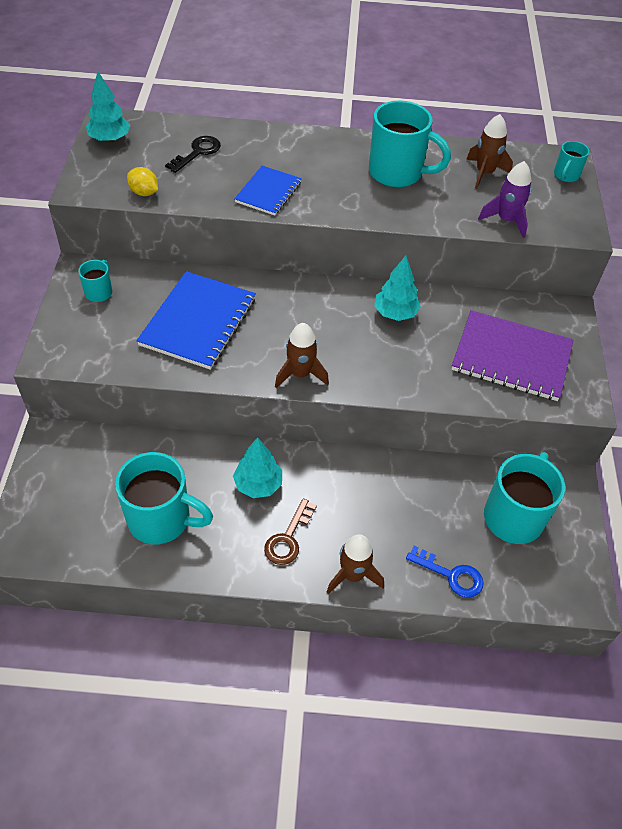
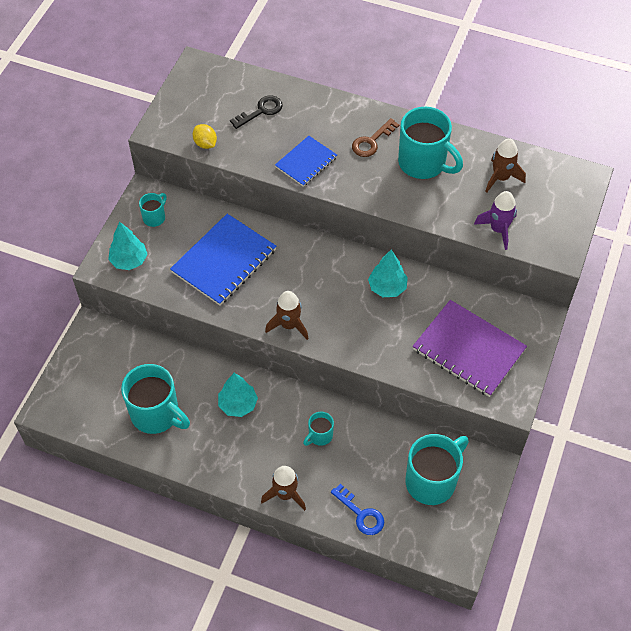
camera: 20 degrees right, 5 degrees up
turquoise tree [86,72,130,143] -> turquoise tree moved to [108,222,147,270]
brown key [264,499,317,565] -> brown key moved to [352,118,399,157]
turquoise mug [554,141,590,182] -> turquoise mug moved to [303,412,334,446]

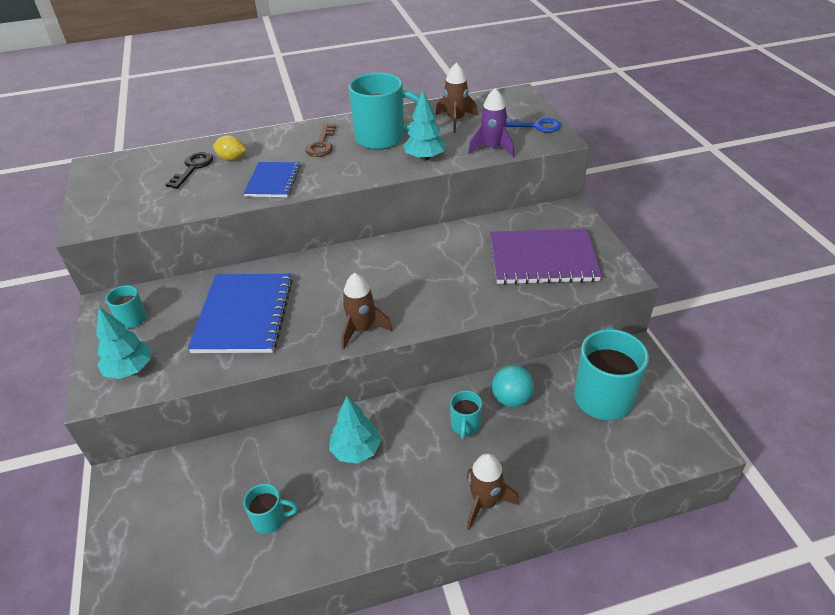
camera: 35 degrees left, 15 degrees down
turquoise mug [121,364,190,434] -> turquoise mug [244,484,298,534], size x0.49
yellow lemon [193,124,217,149] -> yellow lemon moved to [213,135,246,161]
blue key [331,484,384,535] -> blue key moved to [506,118,561,132]
turquoise tree [368,250,408,297] -> turquoise tree moved to [403,91,446,161]
none -> turquoise ball [492,365,534,407]

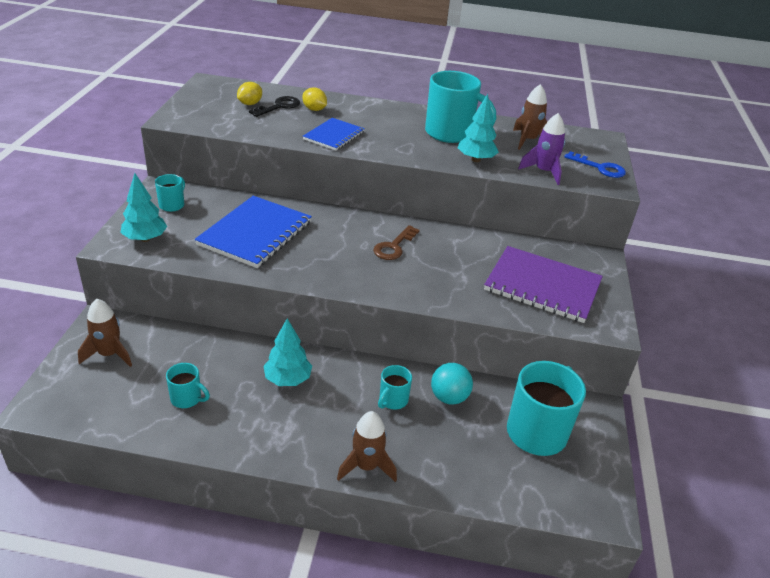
camera: 20 degrees right, 5 degrees down
brown key [305,124,336,157] -> brown key moved to [373,225,420,260]
brown rocket [342,273,392,349] -> brown rocket moved to [78,299,132,367]
none -> yellow lemon [237,82,262,105]

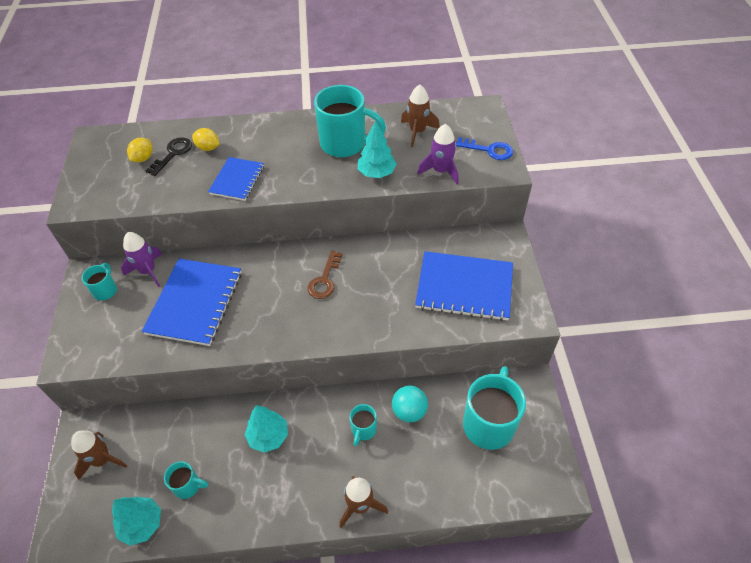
camera: 10 degrees left, 15 degrees up
turquoise tree [120,173,167,242] -> turquoise tree moved to [112,497,161,546]
purple notebook [484,246,603,323] -> blue notebook [415,251,513,321]
none -> purple rocket [121,232,162,287]

